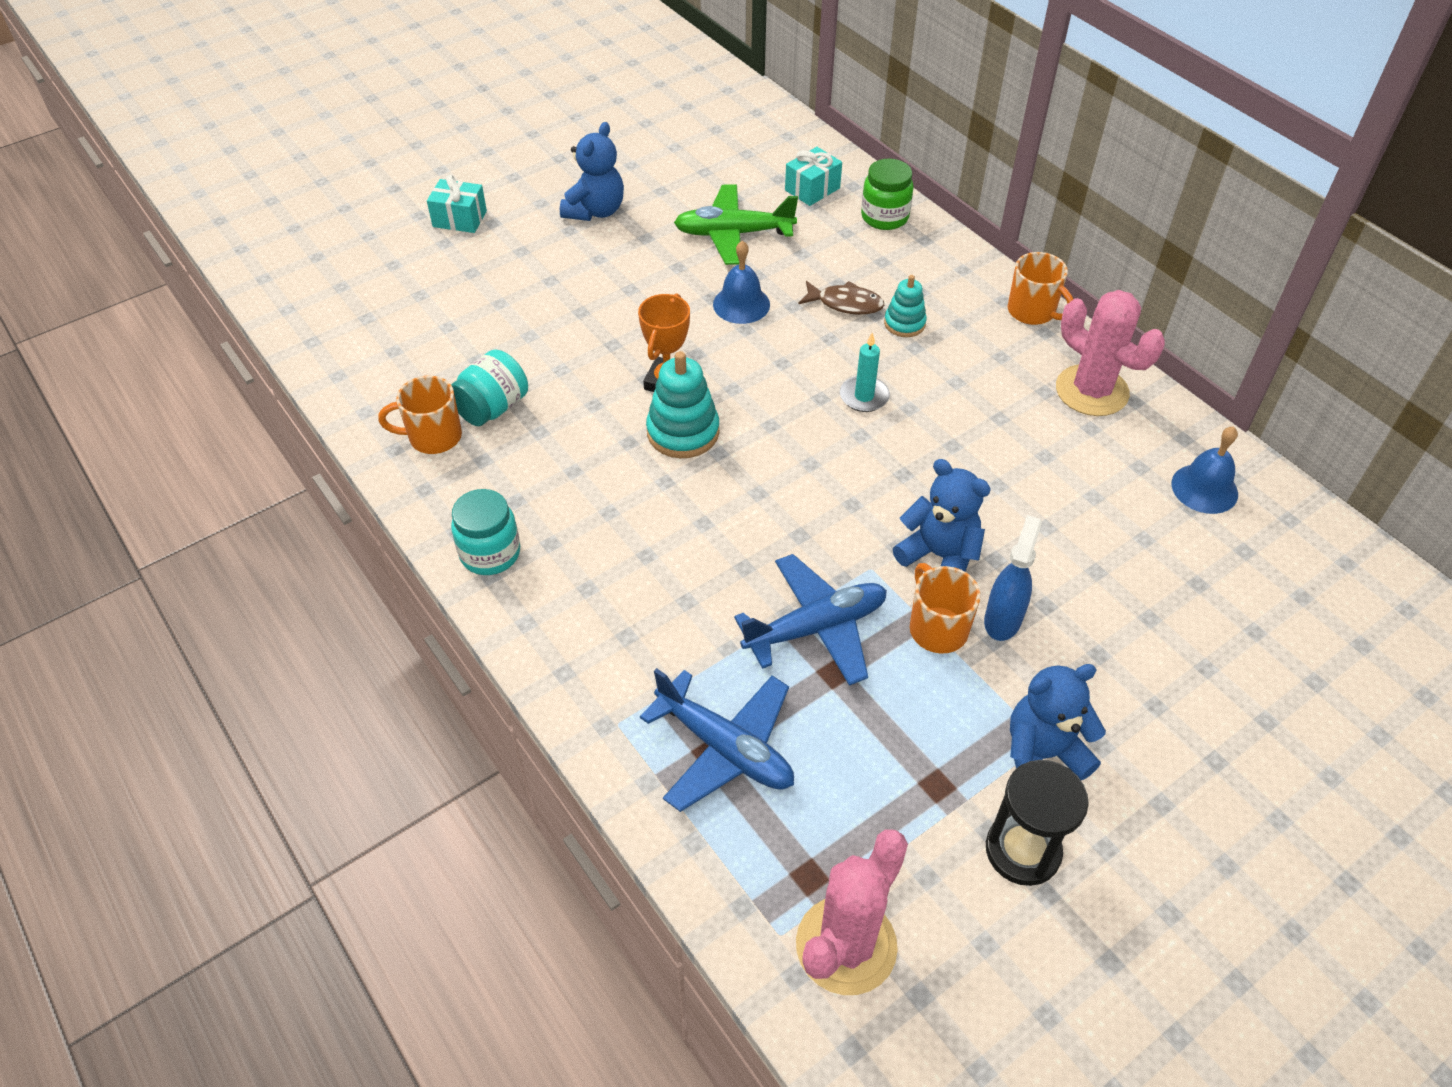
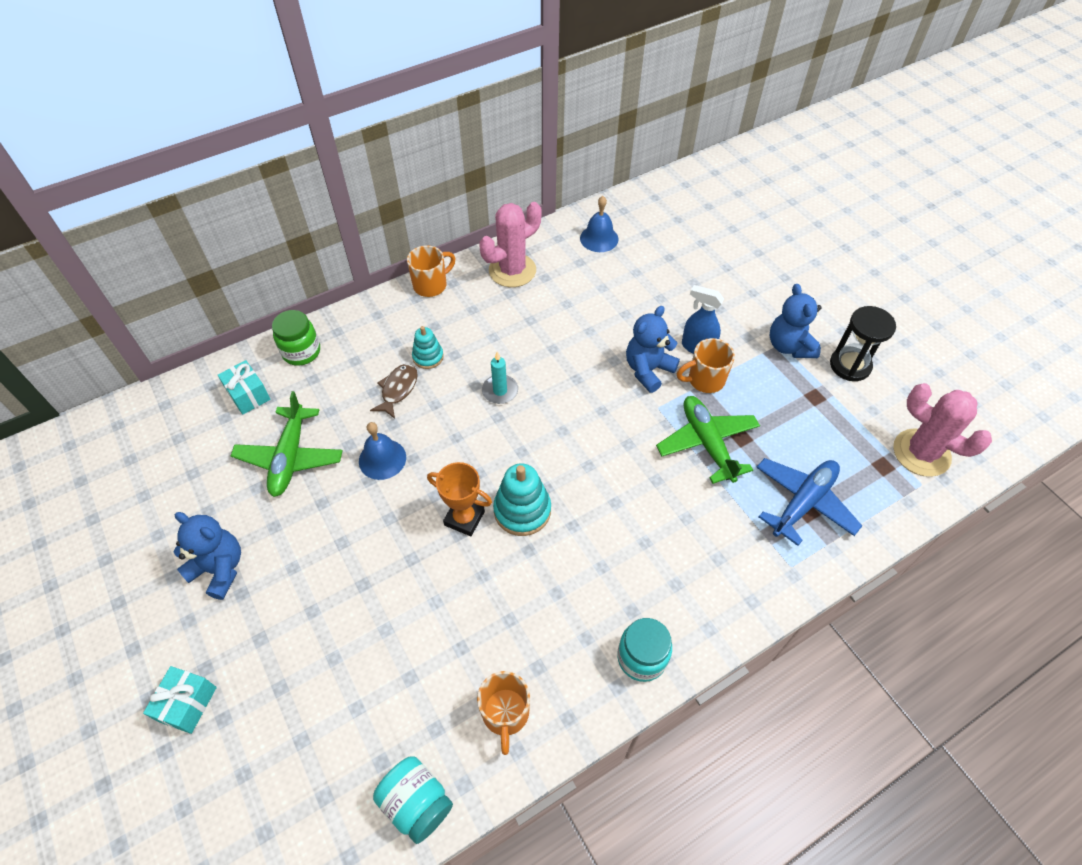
camera: 85 degrees left, 5 degrees up
turquoise jar [451,349,528,426] -> turquoise jar moved to [373,756,453,844]
blue plane [734,554,887,686] -> green plane [656,396,760,484]

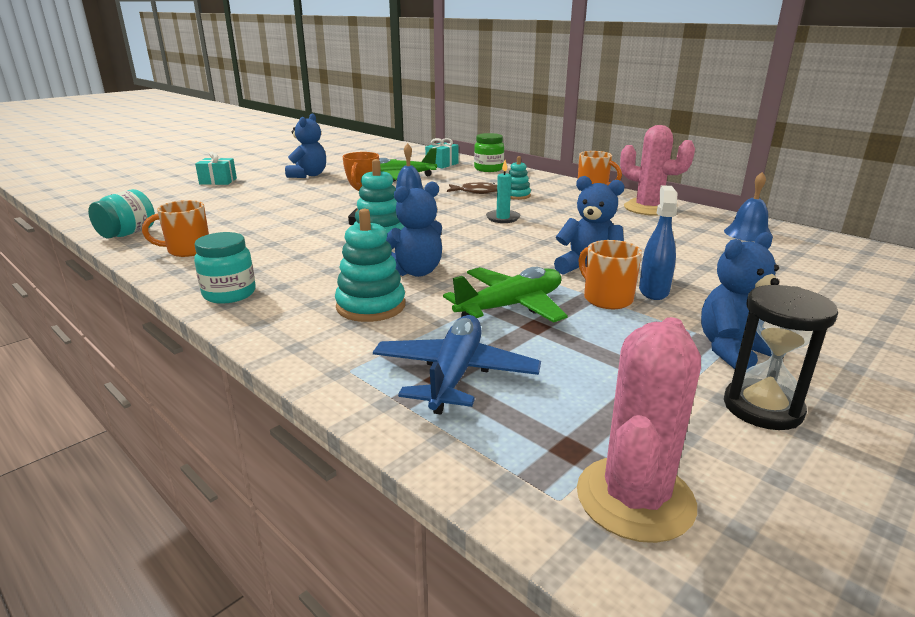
camera: 75 degrees right, 30 degrees down
blue plane [756,458,862,546] -> blue plane turned 105 degrees counterclockwise [373,315,541,415]
none -> turquoise stacking toy [335,209,405,322]
none -> blue teddy bear [386,181,442,277]

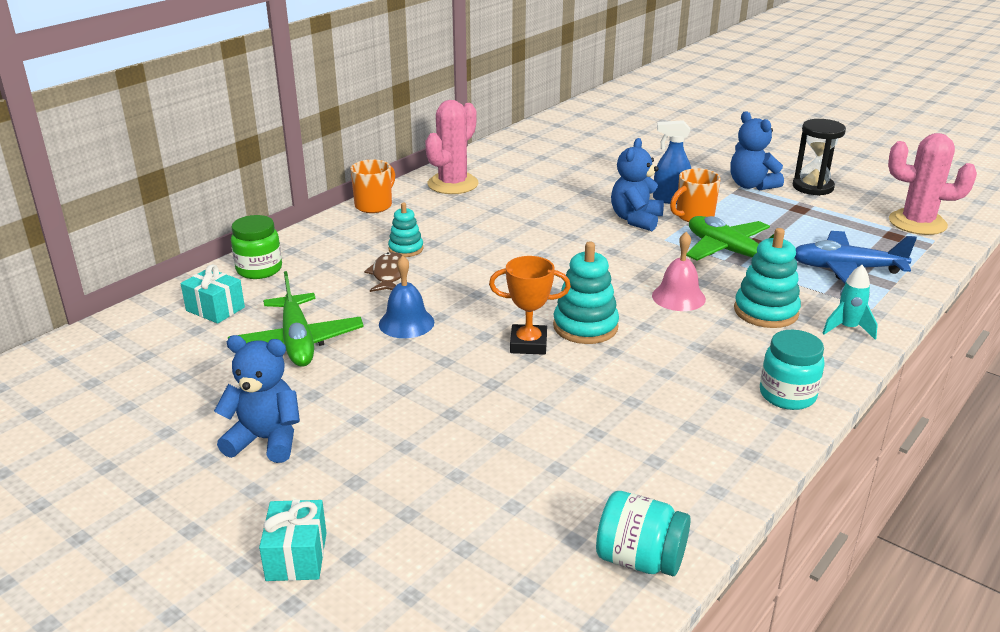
camera: 95 degrees left, 5 degrees up
orange mug [142,200,209,257] -> none
blue teddy bear [386,181,442,277] -> pink bell [652,232,706,311]
turquoise candle [486,160,520,223] -> none
blue bell [724,172,773,242] -> none
none -> turquoise rocket [822,265,878,340]

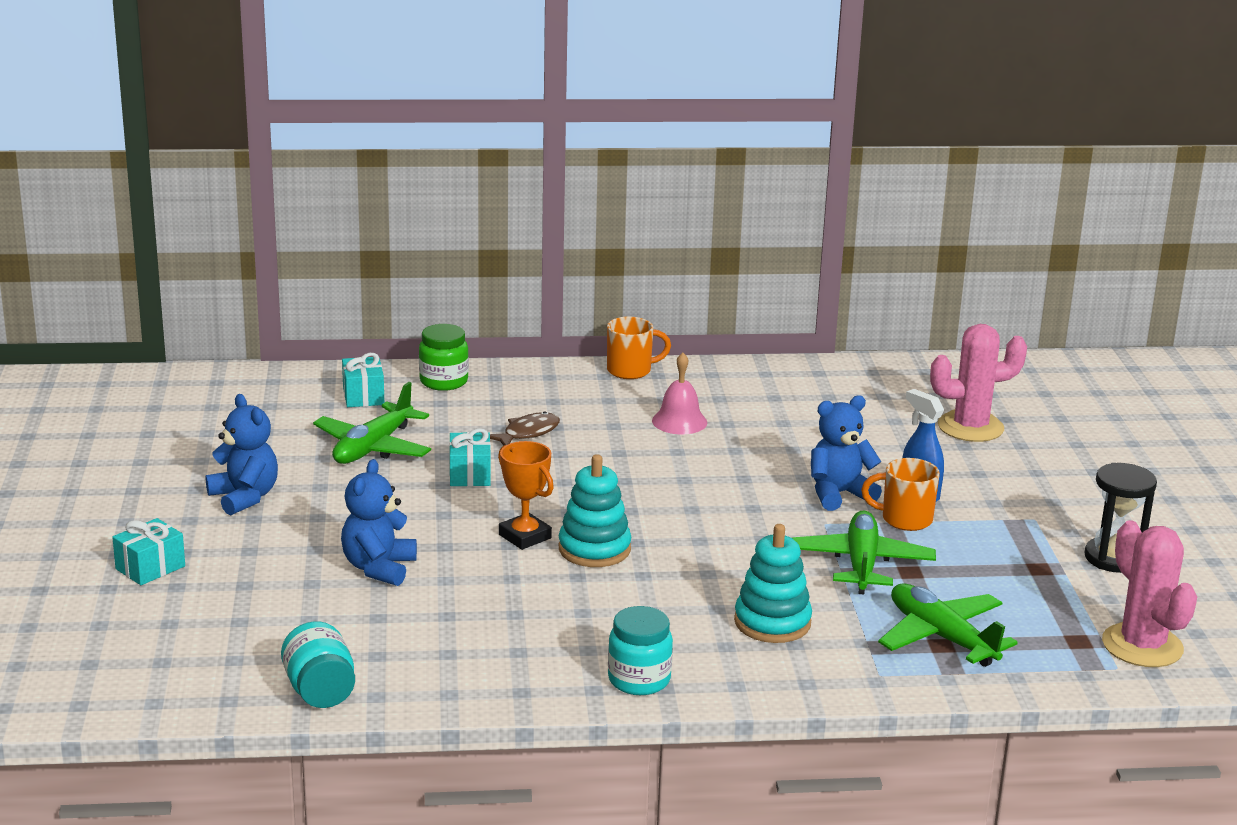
camera: 45 degrees right, 5 degrees down
blue bell [379,255,434,338] -> turquoise gift [449,428,491,486]
turquoise stacking toy [388,202,424,257] -> none
pink cactus [425,100,479,194] -> pink cactus moved to [930,324,1027,442]
pink bell [652,232,706,311] -> pink bell moved to [652,353,707,434]
blue teddy bear [730,111,784,190] -> blue teddy bear moved to [341,459,417,586]
blue plane [795,231,917,283] -> green plane [878,583,1018,667]
turquoise rocket [822,265,878,340] -> none

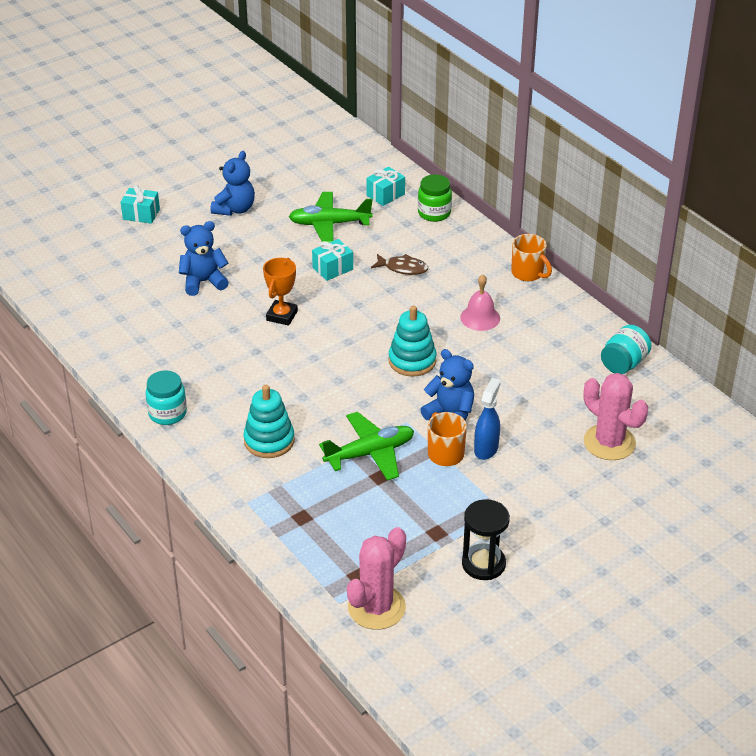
camera: 60 degrees right, 15 degrees up
turquoise jar [281,621,355,708] -> turquoise jar moved to [601,325,652,374]
turquoise stacking toy [559,454,631,567] -> turquoise stacking toy moved to [389,306,437,376]
green plane [878,583,1018,667] -> none

